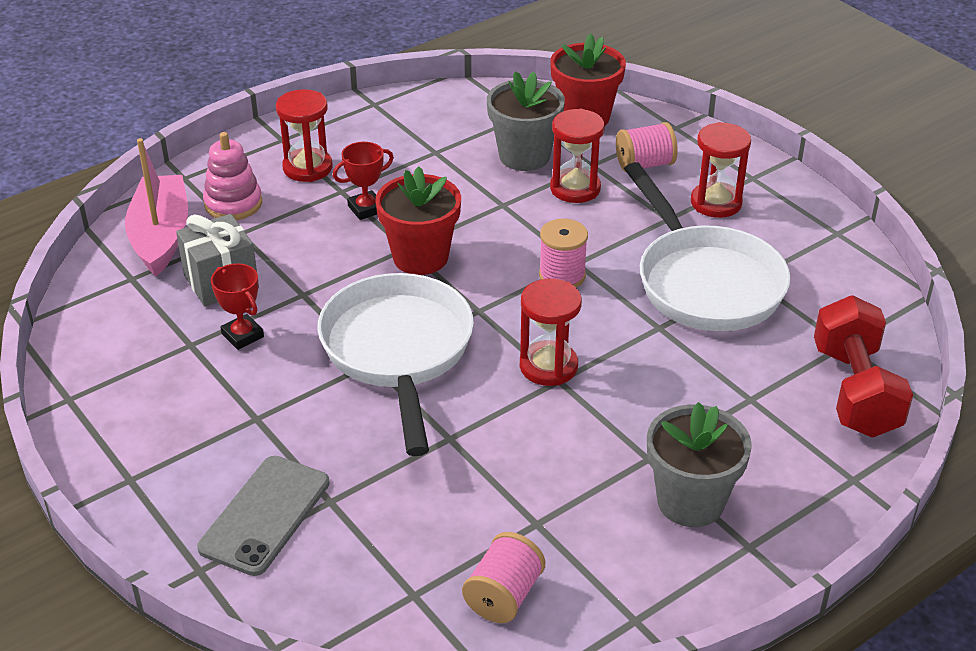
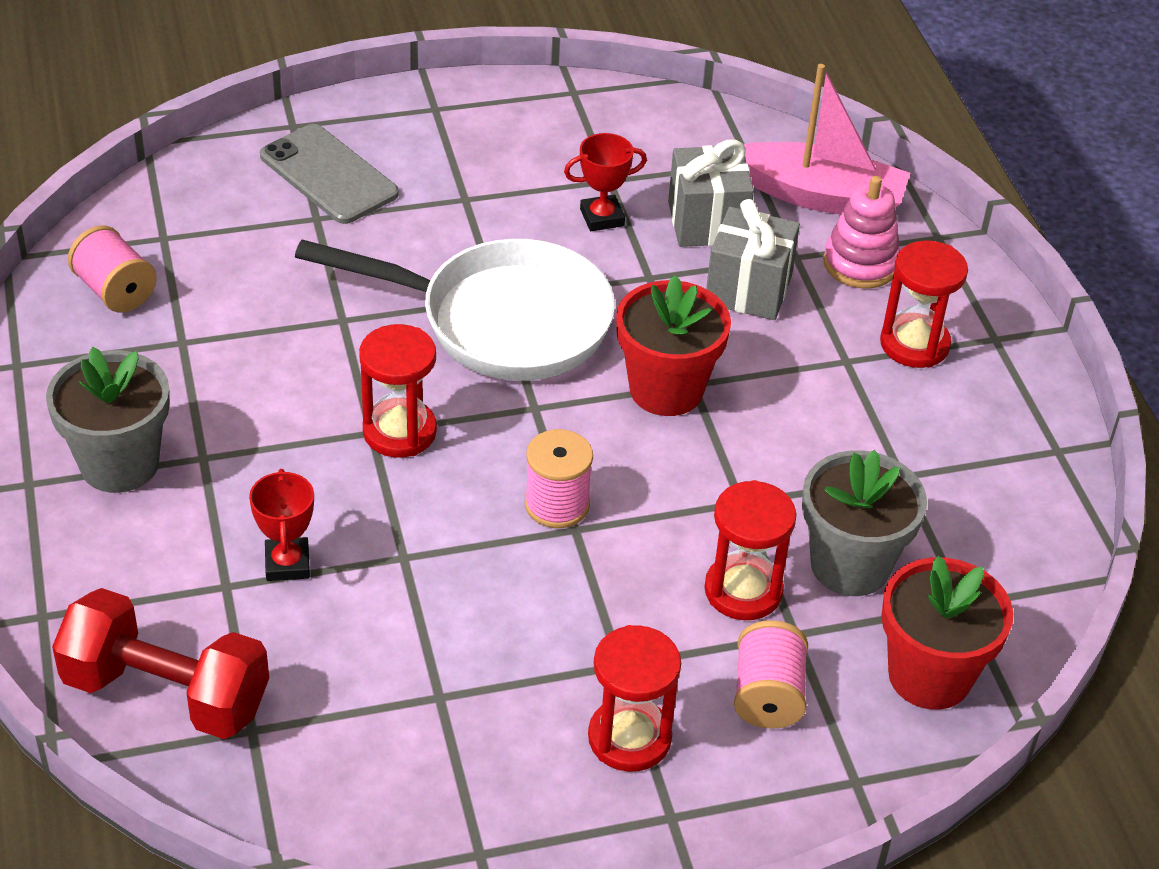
camera: 110 degrees right, 5 degrees up
red trophy [333,142,394,220] -> red trophy moved to [249,469,314,581]
white pan [624,162,790,331] -> none
none -> grey gift [706,199,800,320]

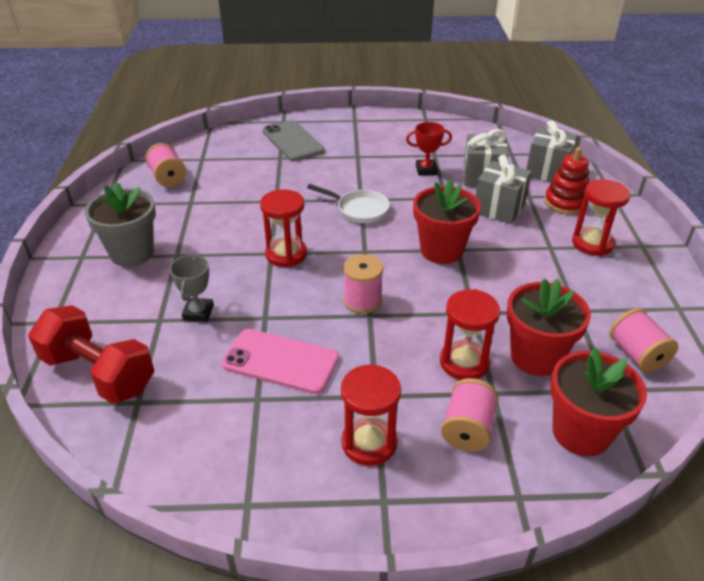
camera: 15 degrees right, 5 degrees down
red trophy [249,469,314,581] -> grey trophy [170,254,214,322]
white pan [295,239,615,381] -> white pan [307,184,390,223], size x0.50
pink boat [744,64,910,215] -> grey gift [526,120,578,182]
grey flower pot [802,450,927,596] -> red flower pot [507,279,591,376]
pink stacking toy [823,176,900,289] -> red stacking toy [544,147,589,215]
none -> pink phone [222,329,339,394]
none -> pink spool [610,308,678,373]

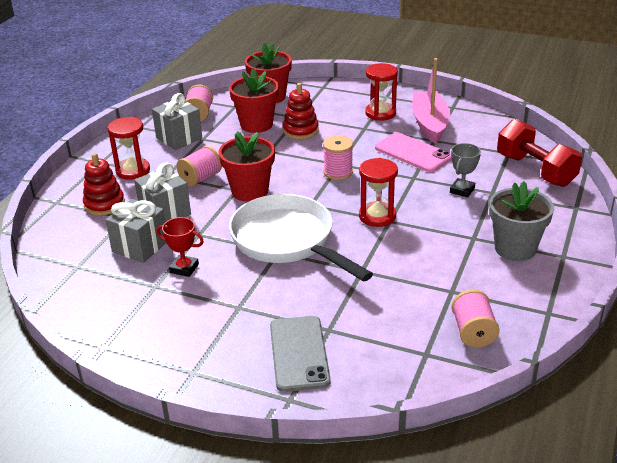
camera: 155 degrees left, 5 degrees down
white pan [307,184,390,223] -> white pan [229,194,373,282], size x2.00
red hourglass [440,289,500,380] -> red stacking toy [283,83,319,139]
pink spool [441,378,499,452] -> pink spool moved to [177,146,222,187]
grey gift [526,120,578,182] -> grey gift moved to [152,93,202,150]
none -> pink boat [412,58,450,144]

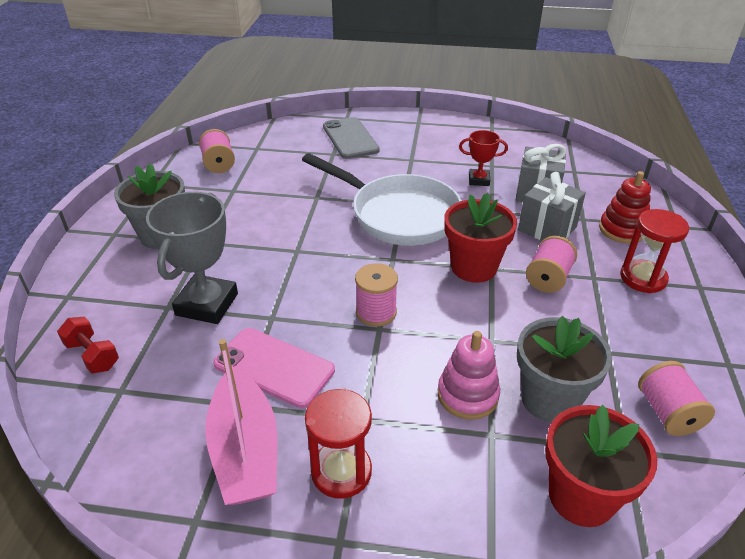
camera: 165 degrees right, 5 degrees up
grey gift [152,93,202,150] -> none
red flower pot [229,68,279,133] -> grey flower pot [517,316,612,422]
red stacking toy [283,83,319,139] -> pink stacking toy [438,331,500,420]
red hourglass [359,158,398,227] -> none
grey trophy [450,143,481,198] -> grey trophy [146,192,238,324], size x1.83
red dumbbell [497,119,582,187] -> red dumbbell [57,317,119,373], size x0.54

